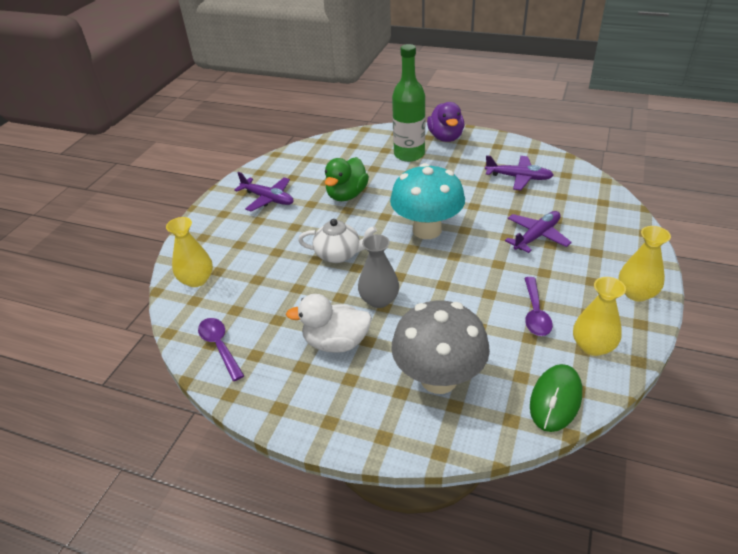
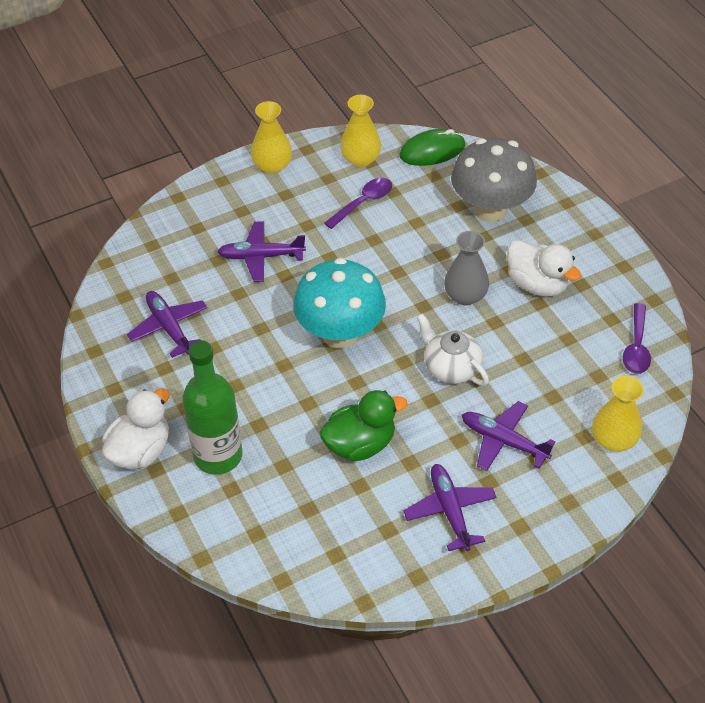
camera: 140 degrees left, 10 degrees up
purple duck [427,102,464,142] -> white duck [102,388,170,469]
none -> purple plane [462,401,556,471]

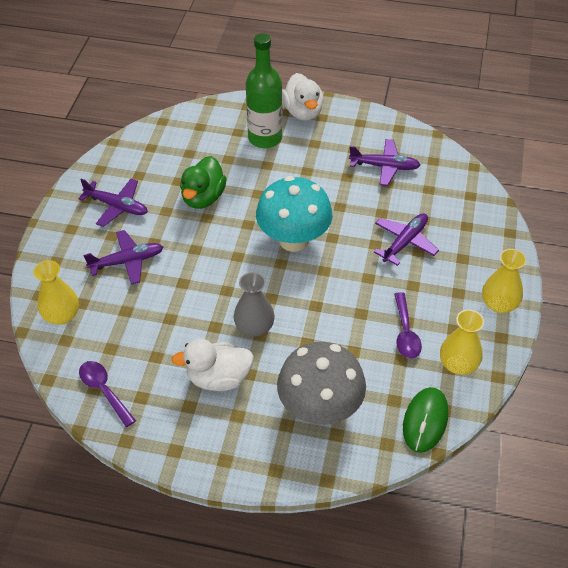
camera: 130 degrees right, 0 degrees up
white teapot [417,314,489,386] -> none

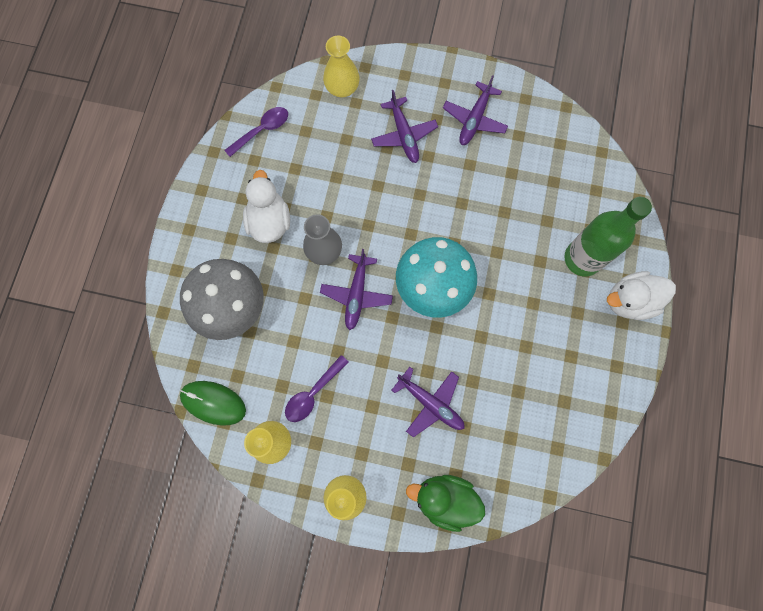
camera: 90 degrees right, 25 degrees up
green duck [180,156,227,209] -> green duck moved to [406,475,485,532]
purple plane [349,139,420,186] -> purple plane moved to [320,249,393,330]
purple spoon [394,292,422,359] -> purple spoon turned 45 degrees counterclockwise [285,355,349,422]

